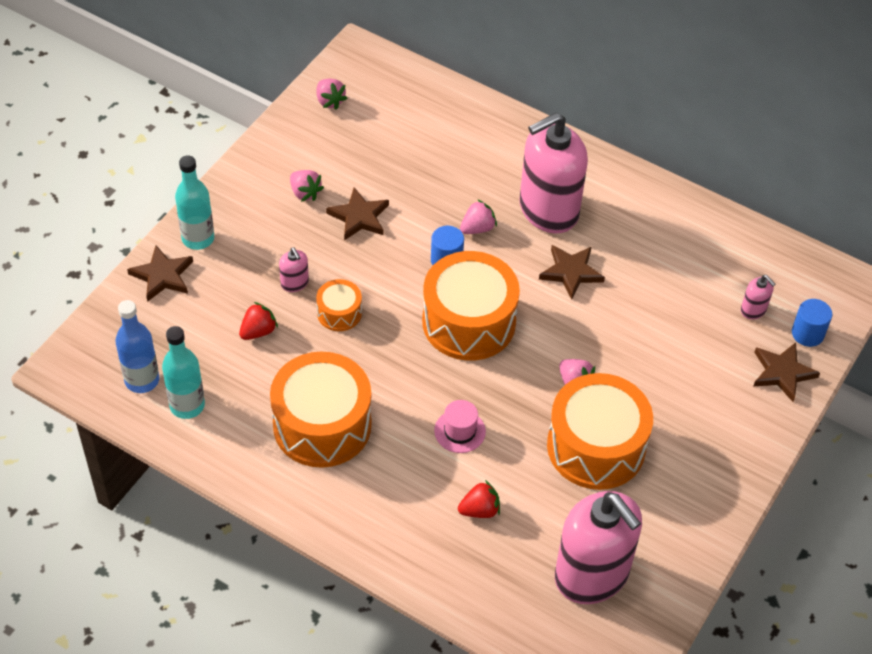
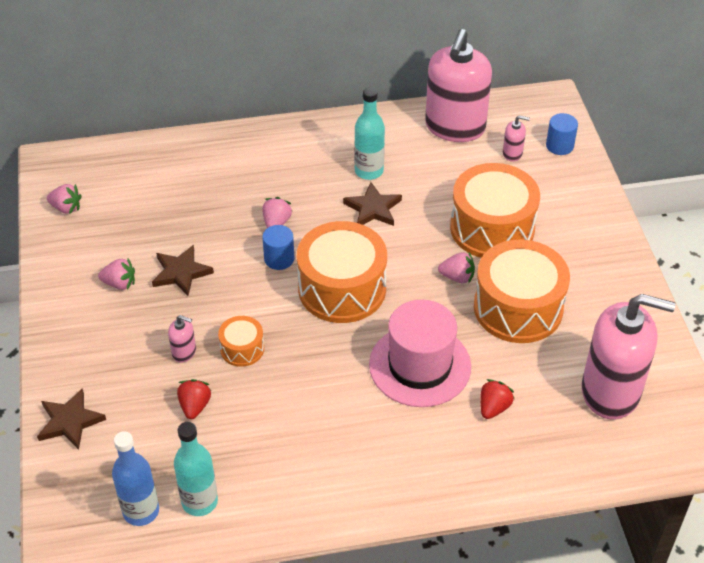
camera: 40 degrees left, 5 degrees down
turquoise bottle [175,155,214,250] -> turquoise bottle moved to [354,87,385,180]
orange drum [270,352,372,468] -> orange drum moved to [450,163,540,258]
pink hat [434,400,486,453] -> pink hat [369,300,471,407], size x2.10
pink soap dispenser [519,113,588,234] -> pink soap dispenser moved to [425,29,492,142]
brown star [754,342,820,402] -> none

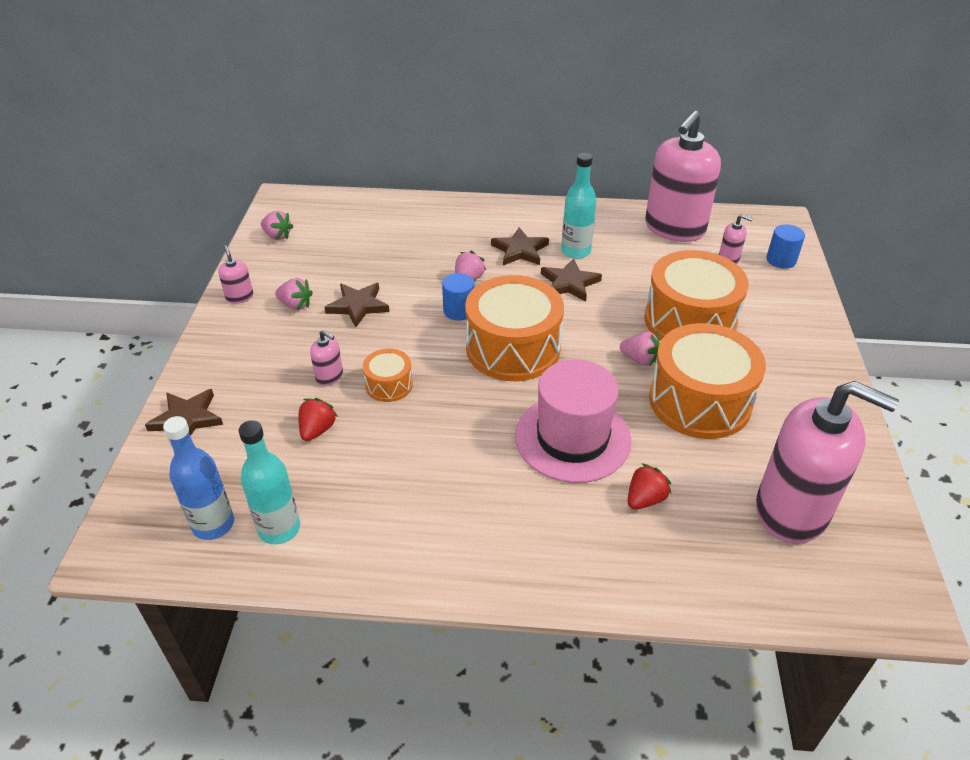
camera: 15 degrees right, 5 degrees down
none -> pink soap dispenser [218,245,253,304]
none -> brown star [491,227,549,265]

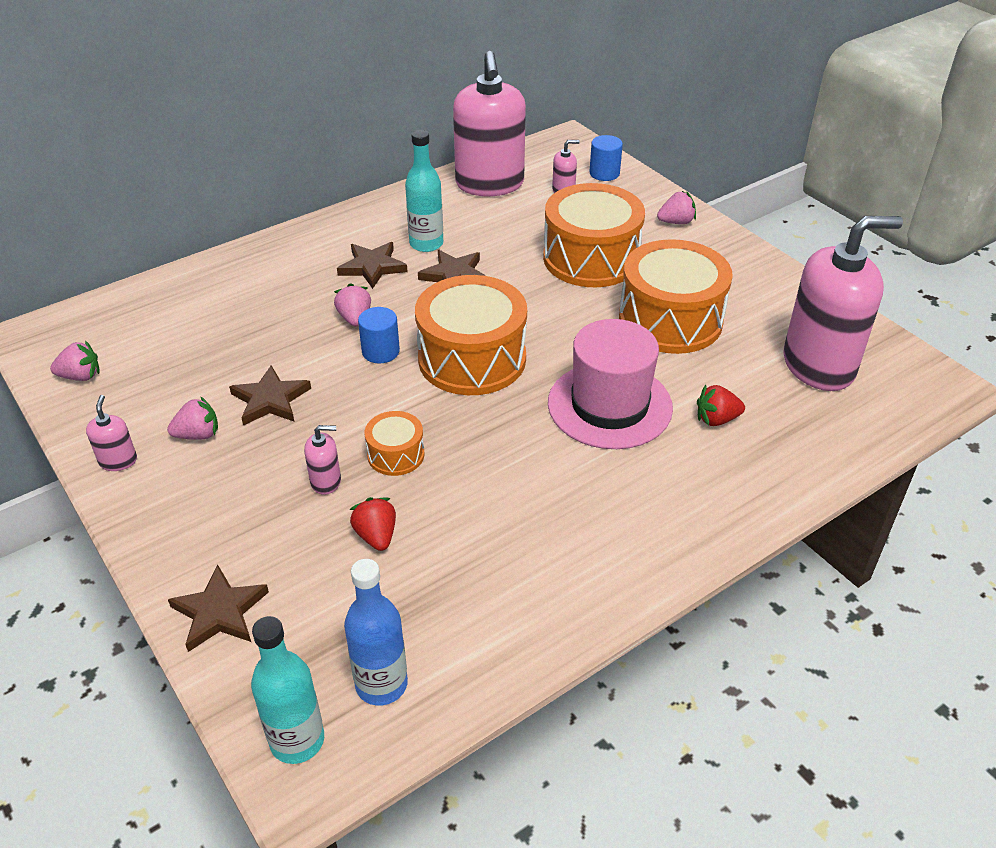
camera: 40 degrees left, 0 degrees up
pink soap dispenser [218,245,253,304] -> pink soap dispenser turned 60 degrees clockwise [86,395,137,471]
turquoise bottle [239,420,300,544] -> turquoise bottle moved to [251,616,324,764]
pink strawberry [620,331,660,366] -> pink strawberry moved to [657,191,696,224]
red strawberry [627,463,671,509] -> red strawberry turned 105 degrees counterclockwise [697,385,745,426]

